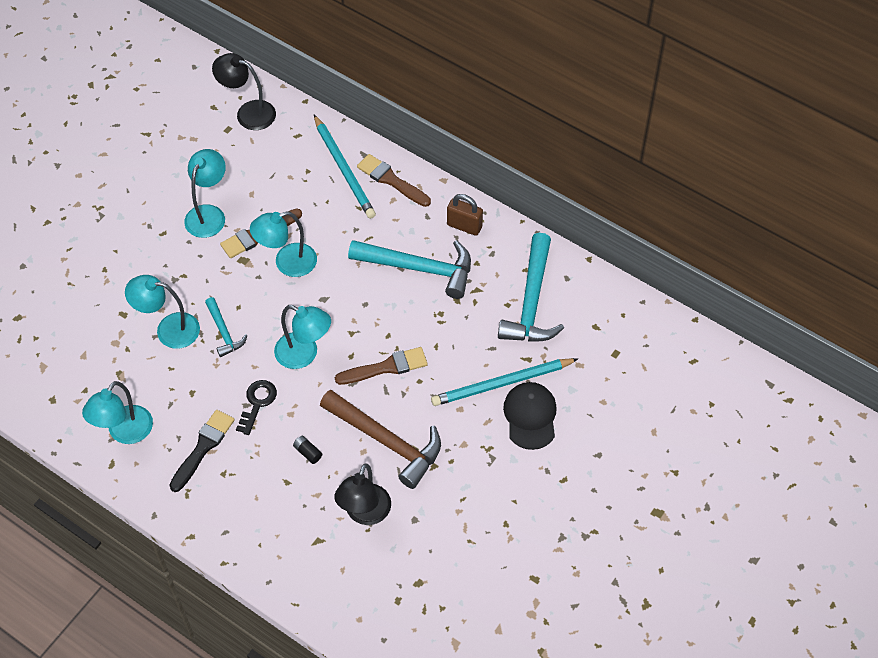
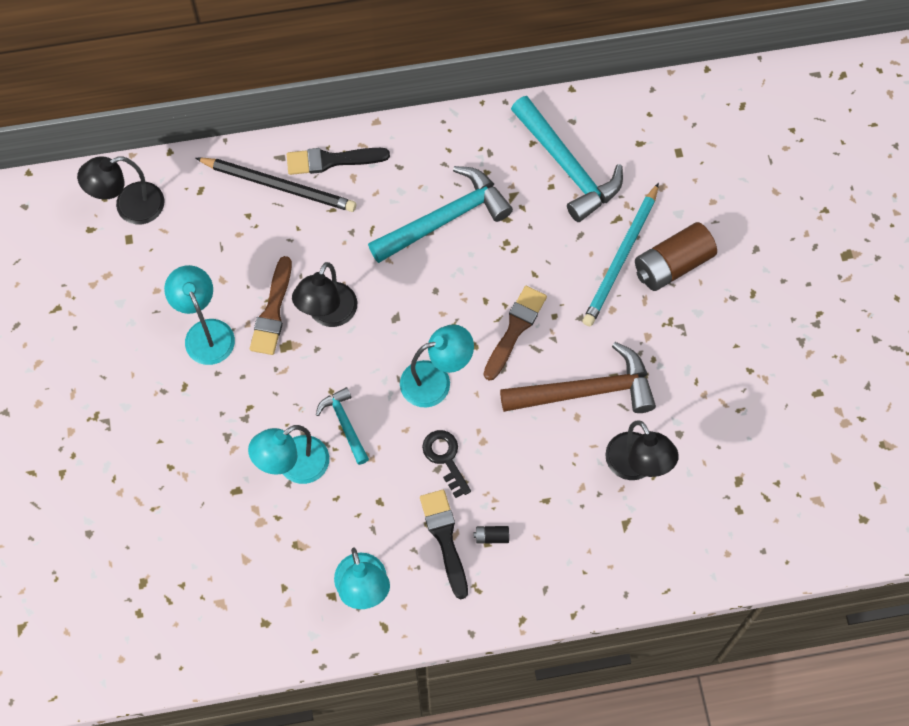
camera: 45 degrees left, 10 degrees up
turquoise hammer [205,297,248,357] -> turquoise hammer turned 135 degrees counterclockwise [316,387,369,465]
turquoise lamp [250,211,317,277] -> black lamp [292,262,357,327]
black battery [293,436,322,464] -> black battery moved to [474,526,509,544]
turquoise pencil [314,115,376,219] -> black pencil [196,157,356,212]
brown brush [357,154,431,207] -> black brush [287,148,390,175]
brown padlock [447,194,483,236] -> none
black cap [503,382,557,450] -> brown battery [635,222,717,291]

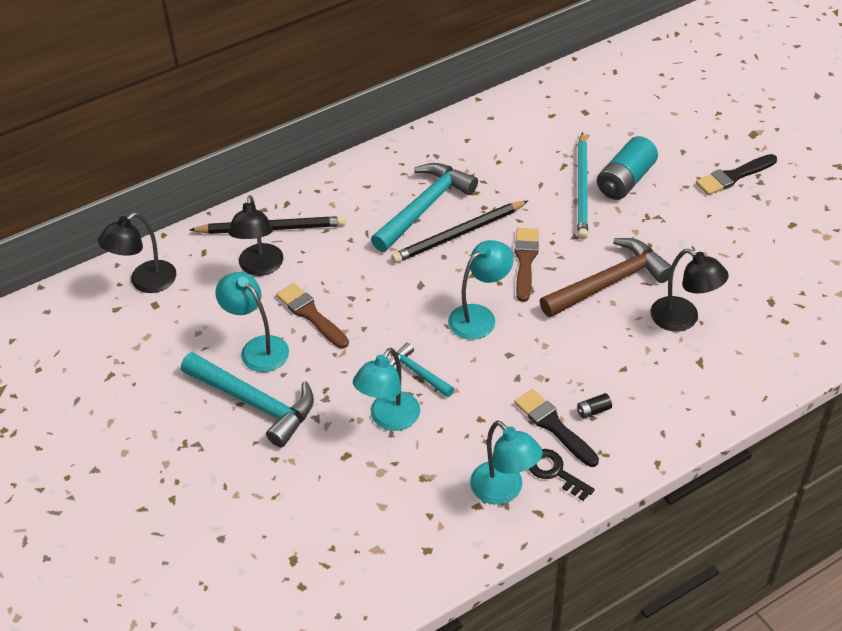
camera: 20 degrees left, 20 degrees down
brown brush [250,256,292,355] -> brown brush turned 150 degrees clockwise [276,283,349,348]
black brush [287,148,390,175] -> black brush moved to [696,154,777,195]
black lamp [292,262,357,327] -> black lamp moved to [228,195,283,276]
black key [422,430,471,498] -> black key moved to [529,449,595,501]
turquoise hammer [511,96,623,222] -> turquoise hammer moved to [181,352,314,448]
brown battery [635,222,717,291] -> turquoise battery [597,136,658,200]
none -> black pencil [391,201,528,263]

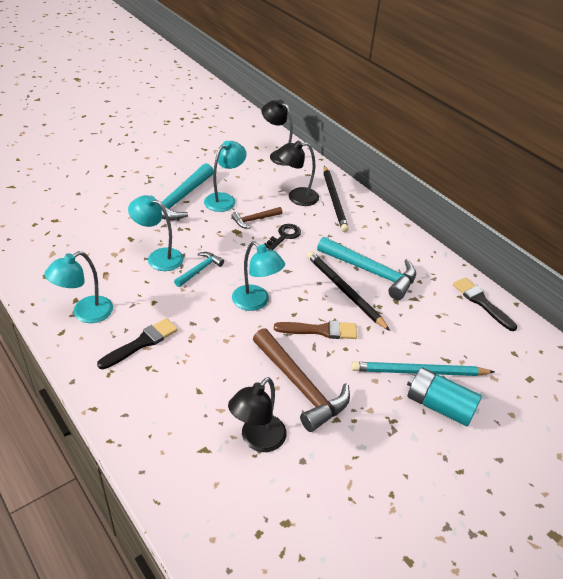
camera: 80 degrees right, 5 degrees down
brown brush [276,283,349,348] -> brown hammer [231,207,282,229]
black key [529,449,595,501] -> black key moved to [264,224,301,250]
black battery [577,393,612,418] -> none
black brush [696,154,777,195] -> black brush moved to [453,277,517,331]

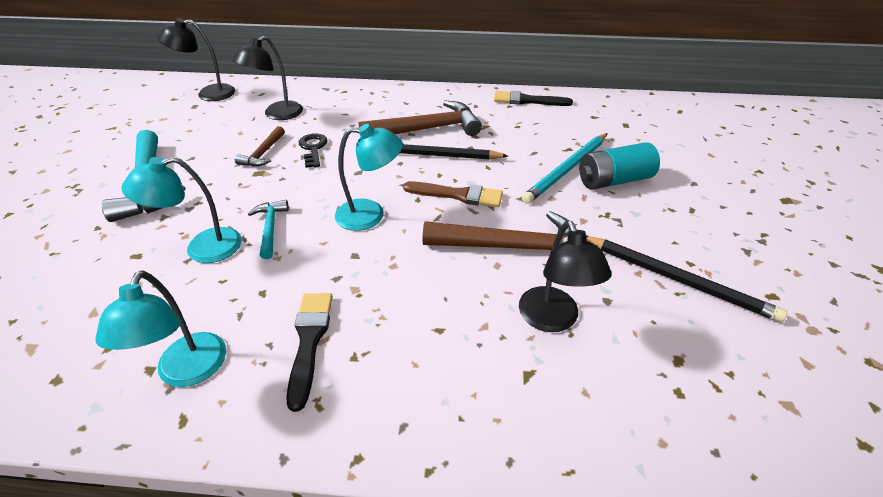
camera: 45 degrees left, 0 degrees up
turquoise lamp [204,141,247,212] -> none
brown brush [274,320,357,339] -> brown brush turned 60 degrees clockwise [403,181,503,207]
turquoise hammer [317,237,416,300] -> brown hammer [358,101,482,136]
black pencil [323,165,349,232] -> black pencil moved to [586,236,787,322]

